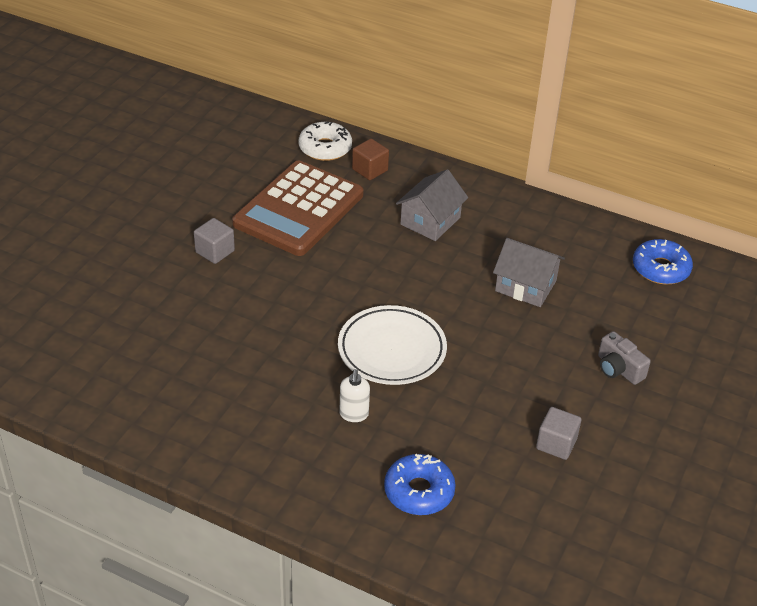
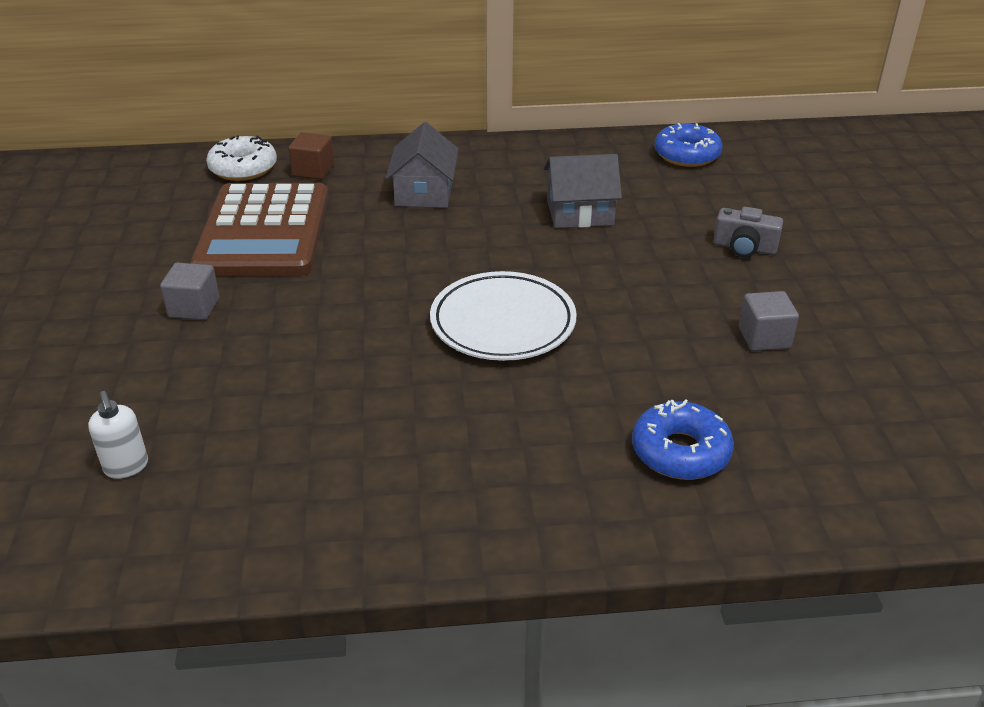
camera: 30 degrees left, 5 degrees down
white soap dispenser [340,369,370,422] -> white soap dispenser moved to [88,391,148,479]

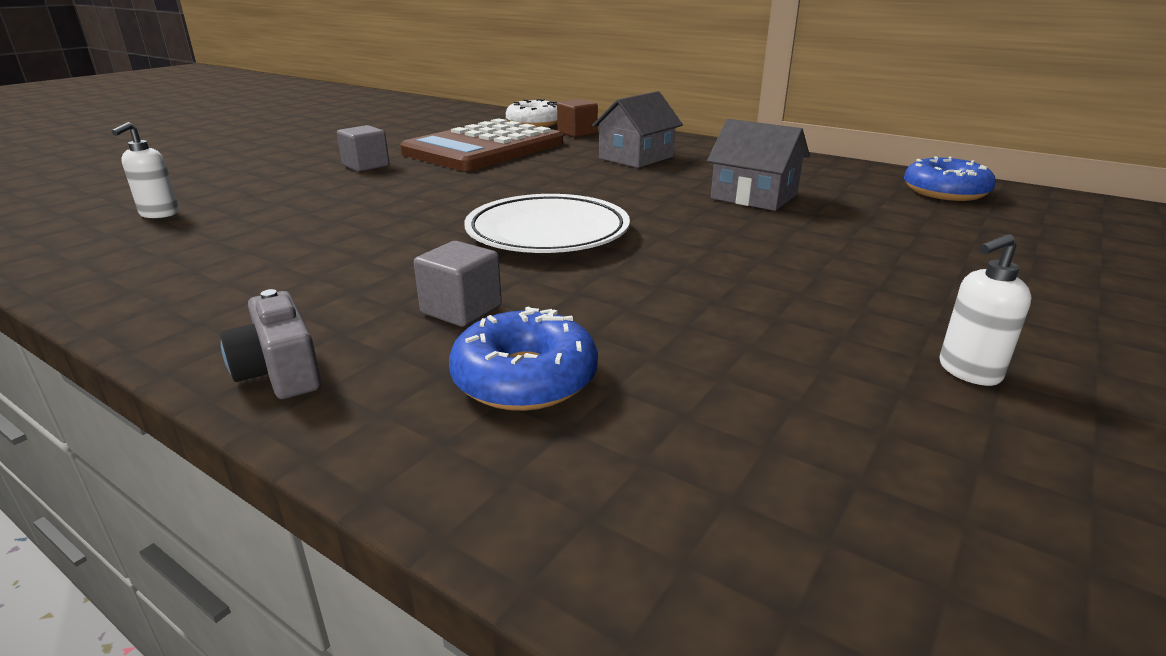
camera: 40 degrees right, 10 degrees down
grey camera [713,207,783,257] -> grey camera moved to [220,289,322,399]
grey cube [739,291,799,351] -> grey cube moved to [414,241,502,327]
none -> white soap dispenser [939,234,1031,386]

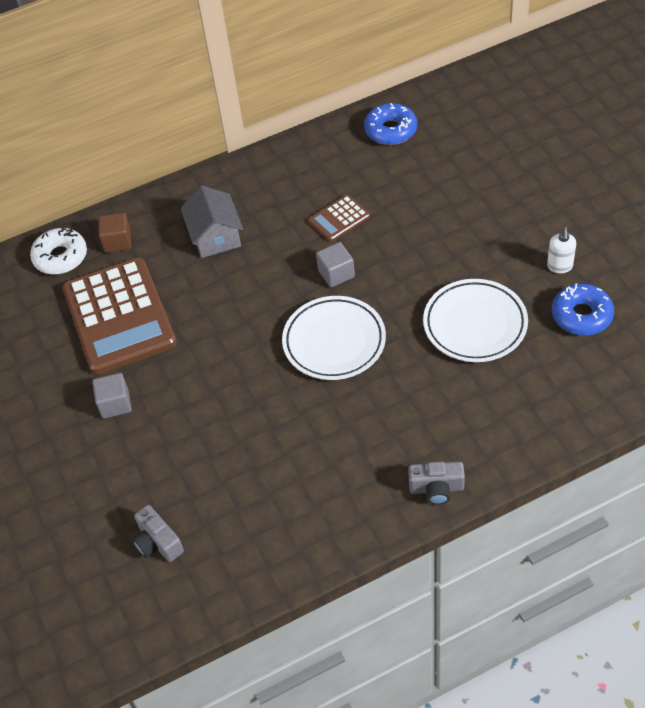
camera: 55 degrees left, 25 degrees up
white soap dispenser [111,122,179,218] -> grey camera [133,505,184,562]
grey cube [414,241,502,327] -> grey cube moved to [316,242,355,288]
blue donut [449,307,598,411] -> blue donut moved to [552,283,614,336]
grey house [707,119,810,211] -> brown calculator [308,195,370,242]
none -> white plate [423,279,528,362]

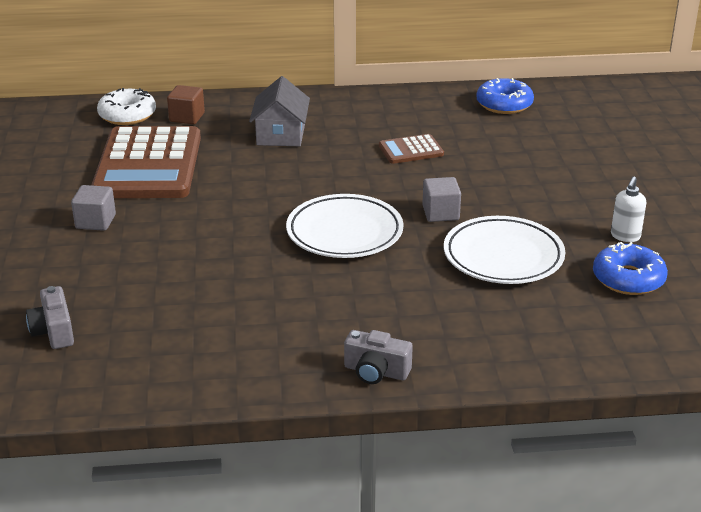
camera: 15 degrees right, 20 degrees down
grey cube [316,242,355,288] -> grey cube moved to [422,177,461,222]

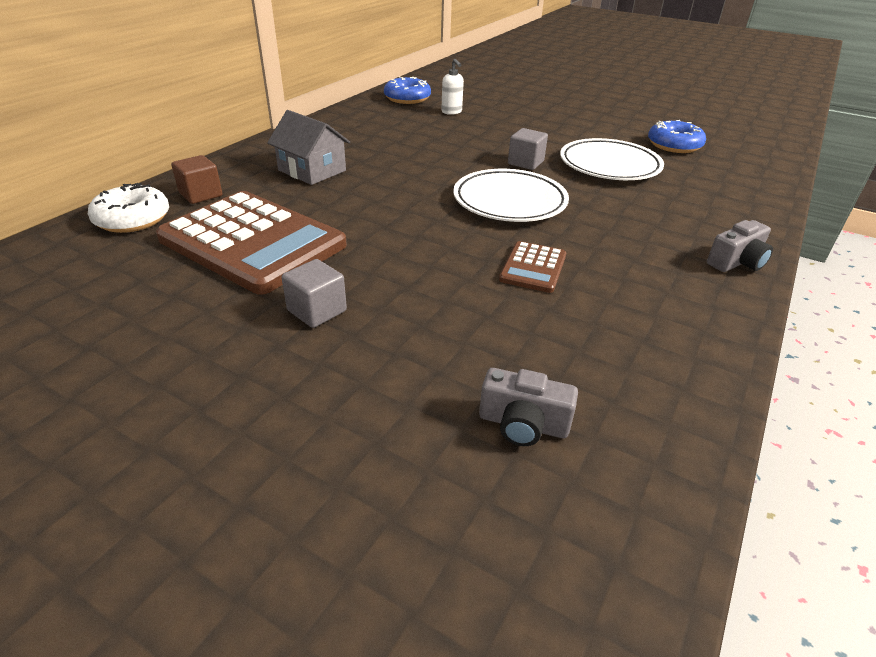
camera: 55 degrees left, 5 degrees up
brown calculator [379,134,444,164] -> brown calculator moved to [499,241,566,293]
white soap dispenser [611,176,646,242] -> white soap dispenser moved to [441,59,464,115]

